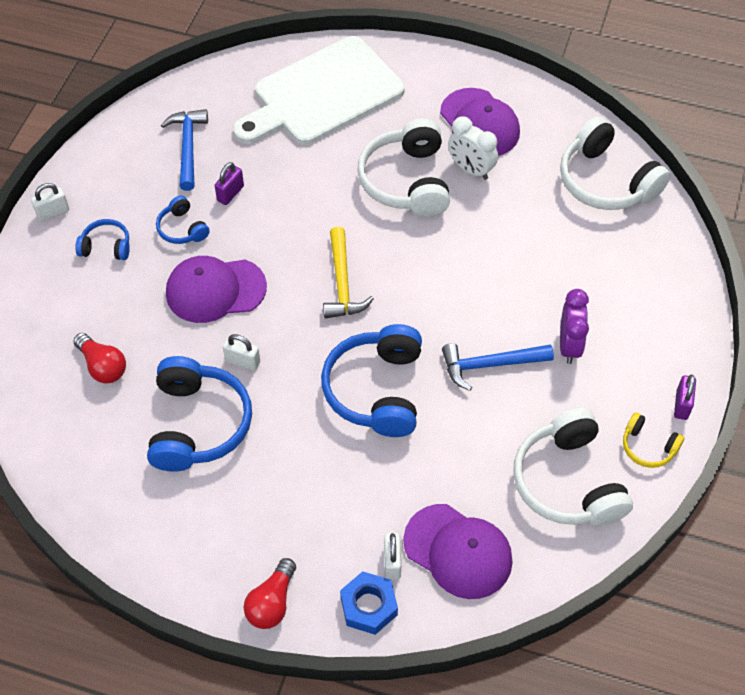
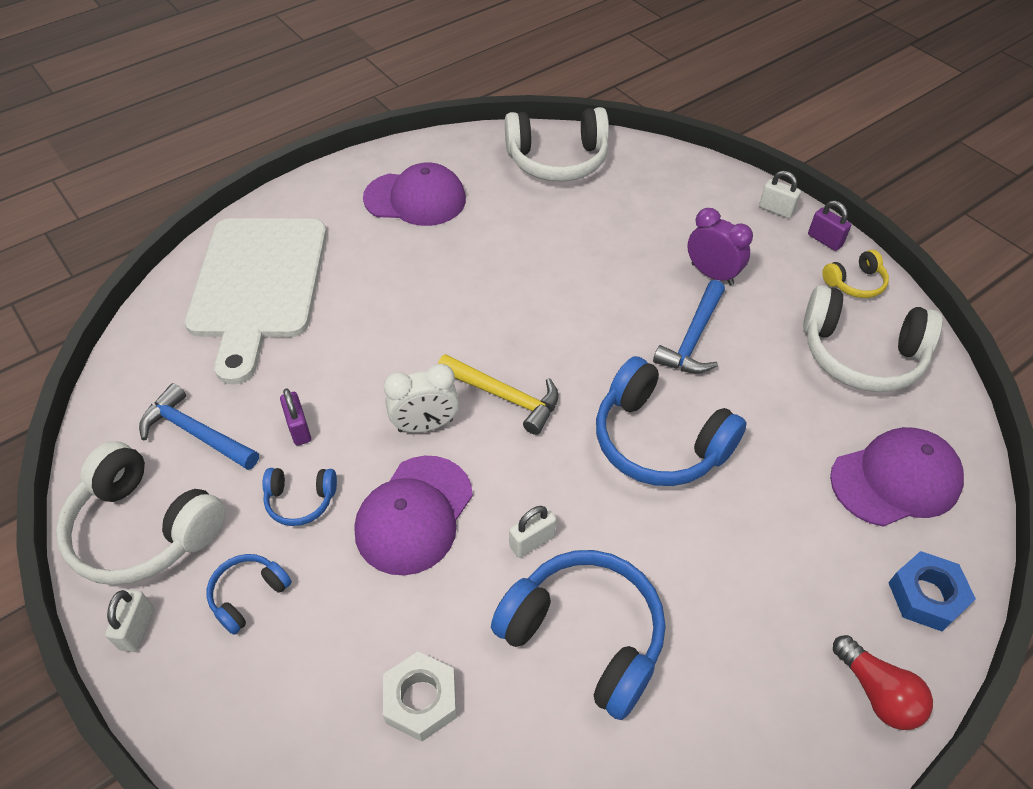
camera: 55 degrees left, 5 degrees down
red light bulb [73,333,126,383] -> white nut [383,651,457,742]
white headphones [357,119,450,217] -> white headphones moved to [56,441,226,585]
white padlock [384,533,401,579] -> white padlock moved to [759,171,801,218]
white clock [448,117,498,180] -> white clock moved to [384,364,459,433]

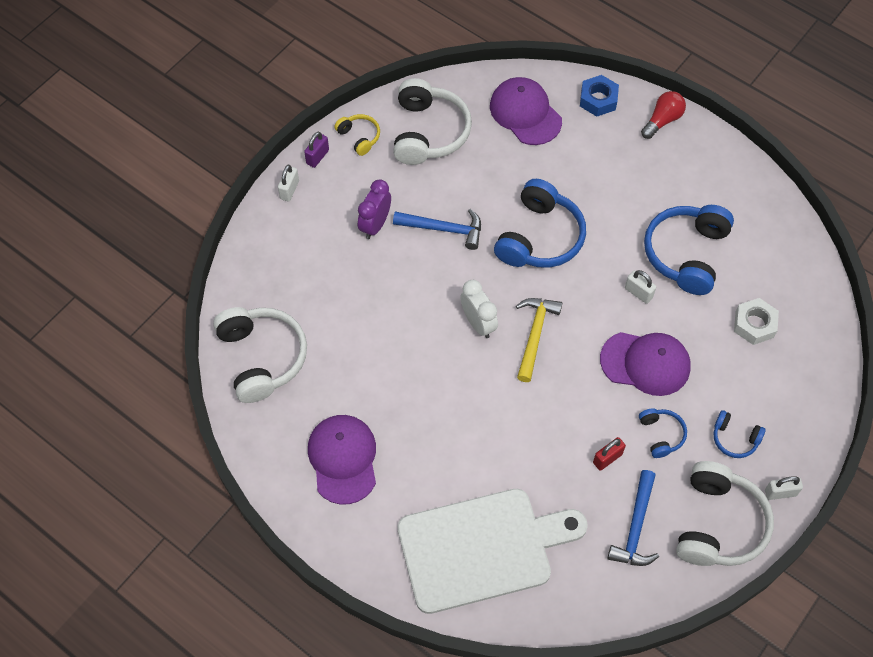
camera: 105 degrees left, 10 degrees up
purple padlock [280,388,311,446] -> red padlock [593,437,626,471]
white clock [384,364,459,433] -> white clock moved to [460,280,498,338]

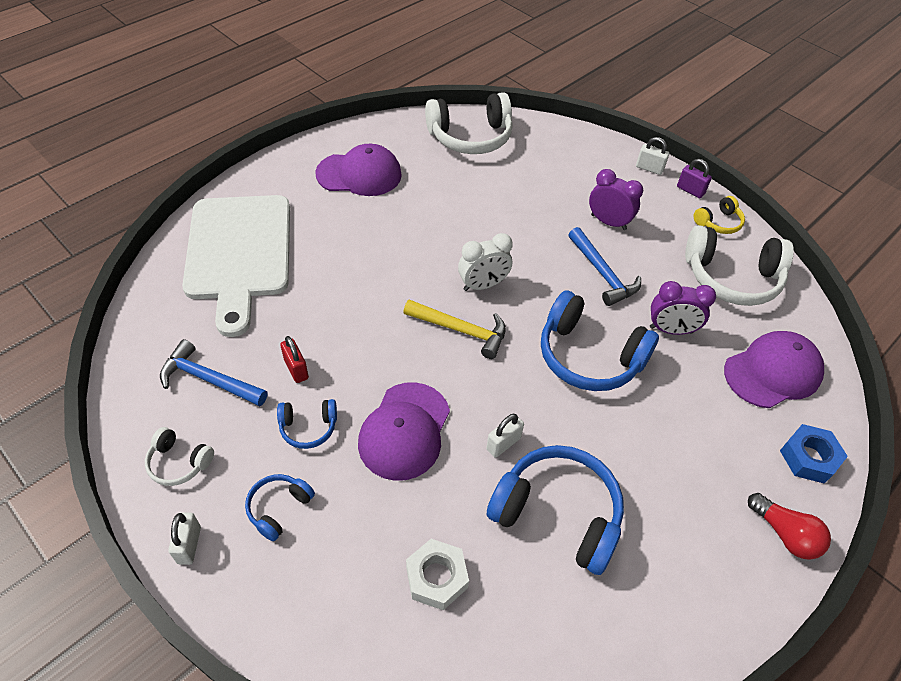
camera: 95 degrees right, 10 degrees down
blue hammer [393,209,481,250] -> blue hammer turned 45 degrees counterclockwise [568,227,641,306]
white headphones [676,461,774,566] -> white headphones [145,427,214,486], size x0.50
none -> purple clock [650,281,716,335]

